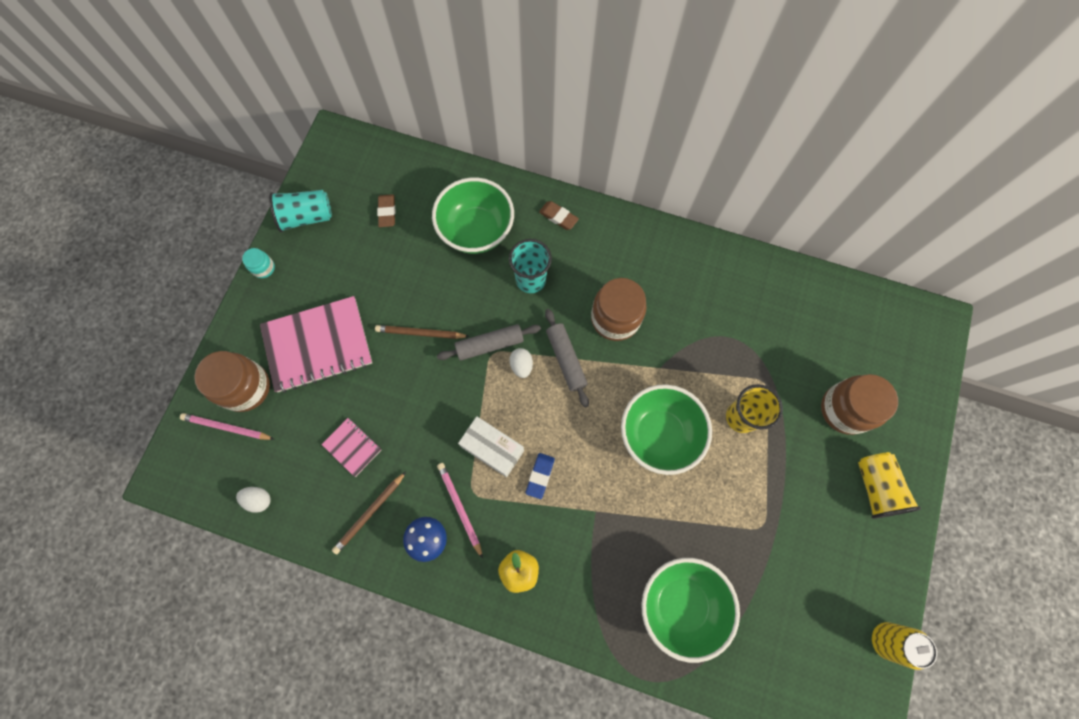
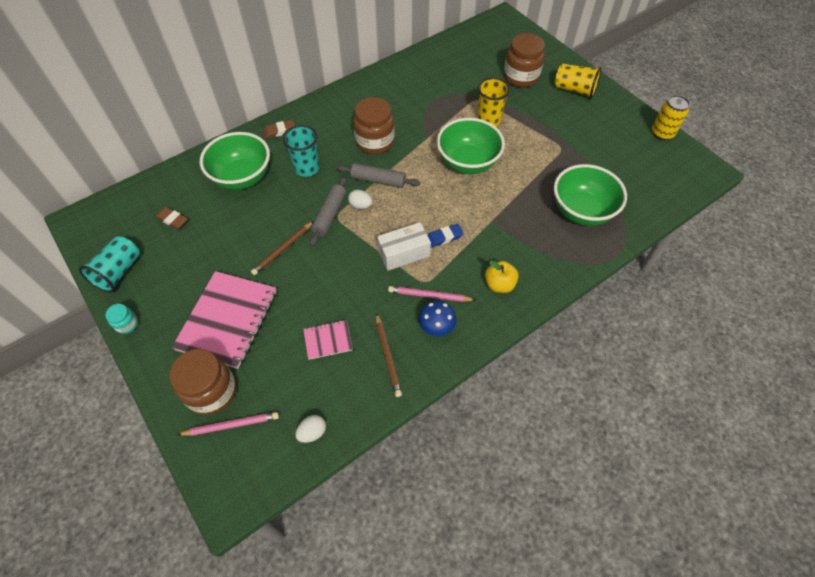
camera: 55 degrees left, 15 degrees down
pink pencil [180,413,274,440] -> pink pencil turned 150 degrees counterclockwise [177,412,279,436]
blue eraser [526,453,555,499] -> blue eraser turned 75 degrees counterclockwise [427,224,464,248]

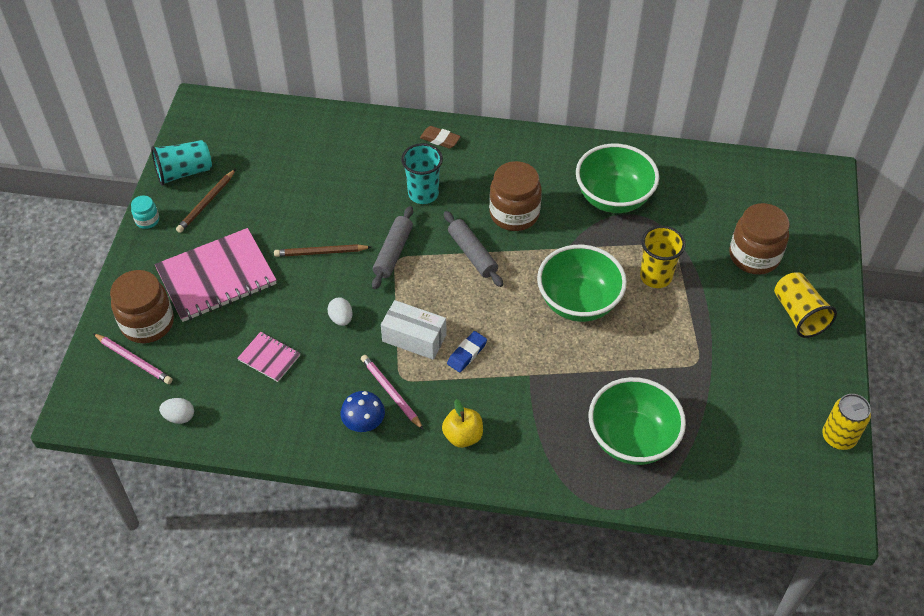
camera: 45 degrees right, 5 degrees down
brown eraser [155,207,188,229] -> none
green bowl [200,132,270,190] -> green bowl moved to [576,144,659,213]
grey rolling pin [310,176,347,246] -> grey rolling pin turned 45 degrees counterclockwise [372,206,413,289]
white egg [348,190,372,209] -> white egg moved to [328,298,353,326]
brown pencil [376,313,402,397] -> brown pencil moved to [176,169,236,233]
blue eraser [427,224,464,248] -> blue eraser turned 75 degrees counterclockwise [447,331,487,372]

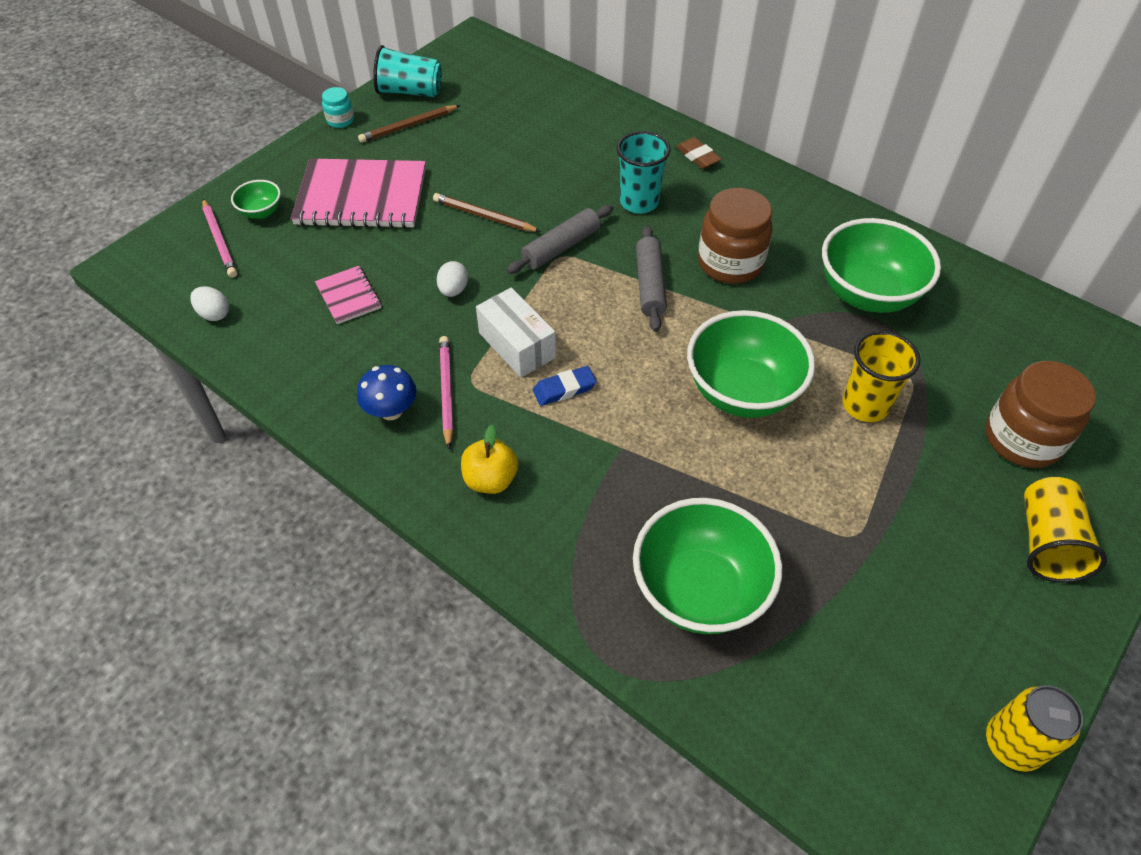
camera: 30 degrees right, 0 degrees up
brown jar [110,270,174,343] -> green bowl [231,180,281,219]

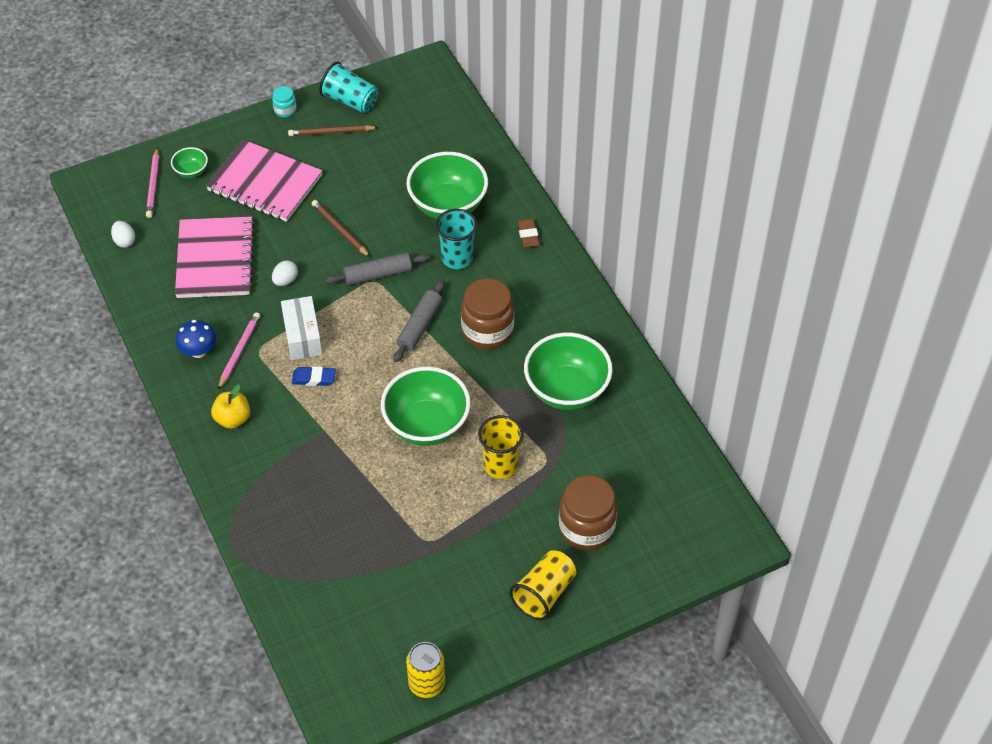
camera: 25 degrees right, 0 degrees up
pink notebook [315,266,382,324] -> pink notebook [175,217,255,298], size x2.10
green bowl [633,498,782,634] -> green bowl moved to [406,152,488,219]

